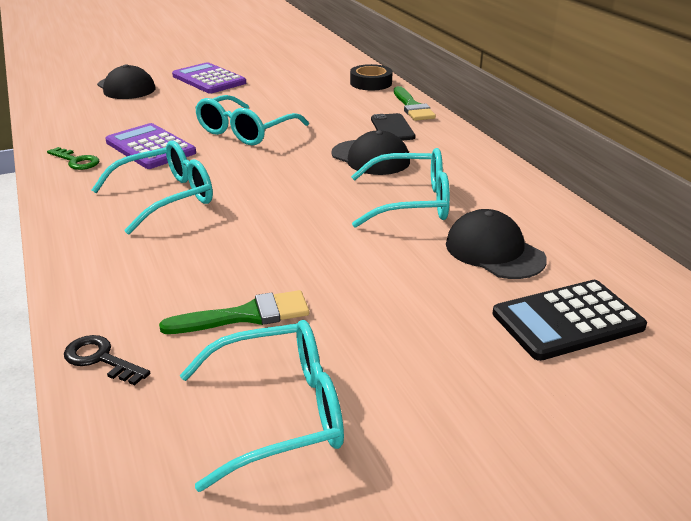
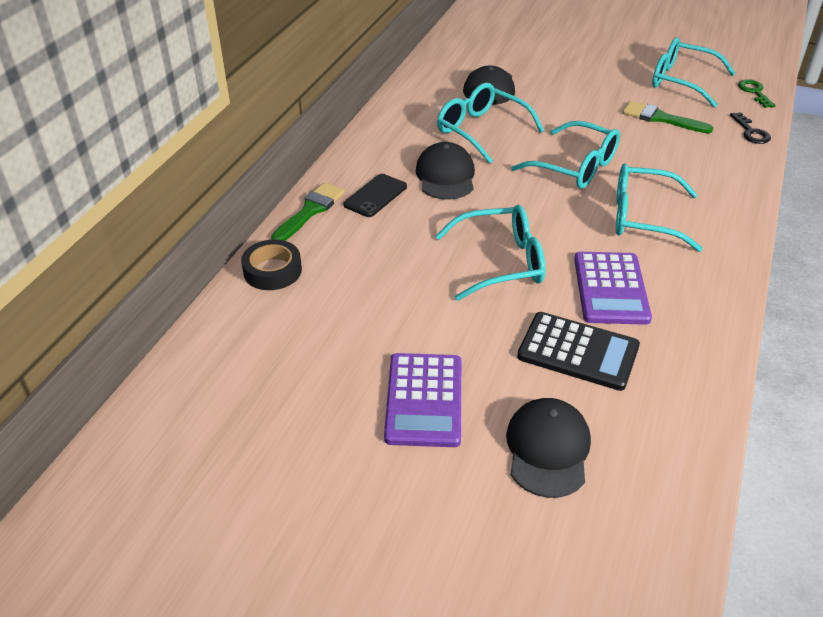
camera: 135 degrees left, 10 degrees up
green key [47,147,99,170] -> green key moved to [738,79,776,108]
black calculator [492,280,647,361] -> black calculator moved to [517,312,640,391]
none -> turquoise glasses [511,121,620,189]

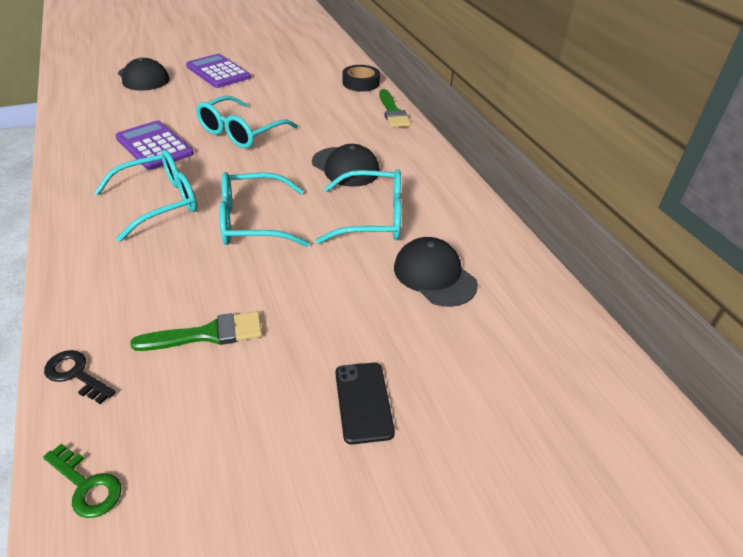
camera: 135 degrees right, 0 degrees up
black phone [344,174,407,217] -> black phone moved to [335,363,395,444]
black calculator [517,312,640,391] -> none
turquoise glasses [652,37,736,107] -> none

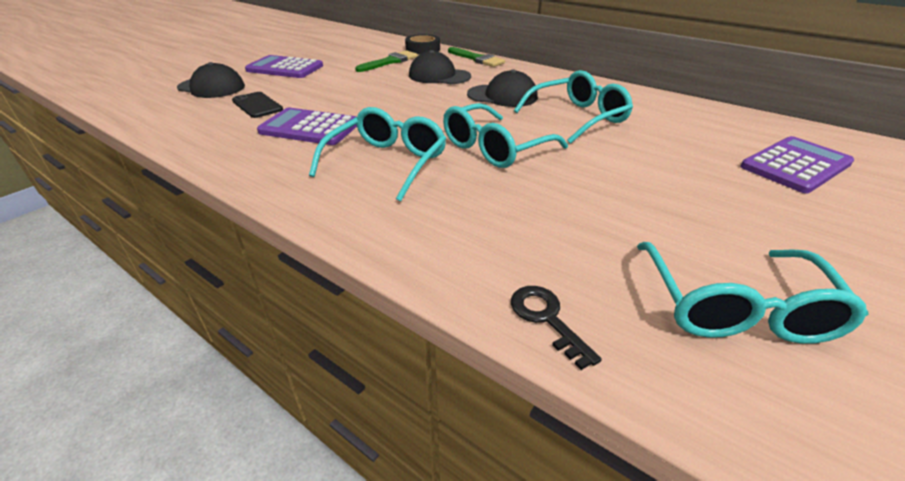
camera: 30 degrees left, 5 degrees down
green key [43,443,121,518] -> none
black key [44,350,116,404] -> black key turned 60 degrees clockwise [511,286,602,370]
green brush [130,311,262,351] -> green brush moved to [355,50,418,72]
turquoise glasses [196,96,298,149] -> turquoise glasses moved to [637,242,869,344]
black phone [335,363,395,444] -> black phone moved to [232,92,283,118]
black cap [394,237,478,307] -> black cap moved to [409,50,471,84]
none -> purple calculator [740,136,854,193]

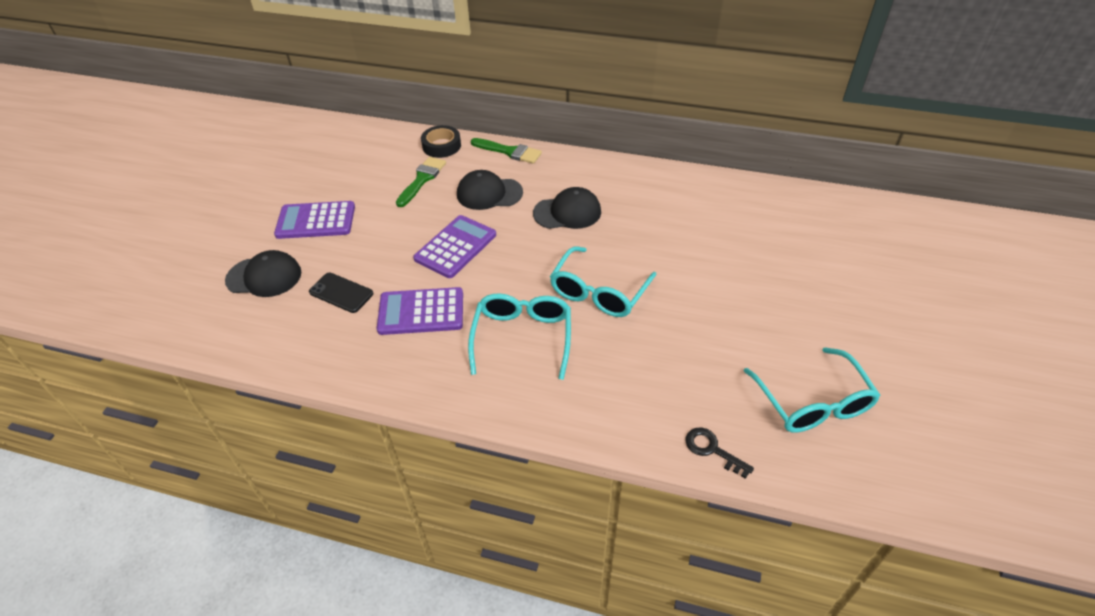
camera: 20 degrees left, 10 degrees up
turquoise glasses [514,70,633,144] -> none
purple calculator [740,136,854,193] -> purple calculator moved to [413,215,496,278]

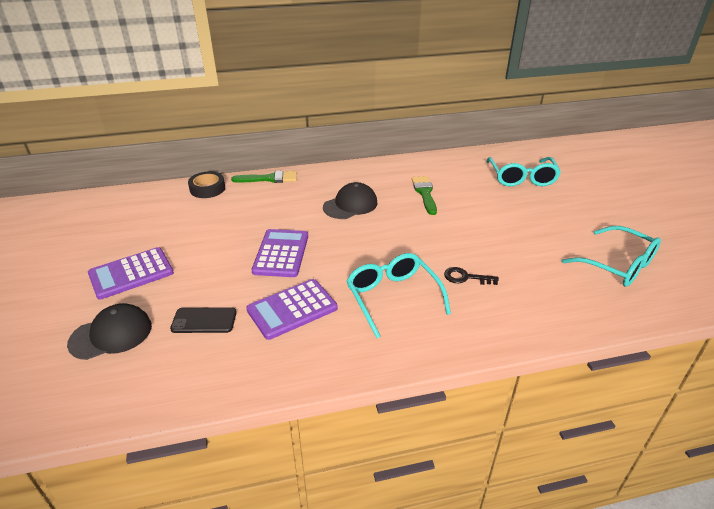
camera: 30 degrees left, 10 degrees down
green brush [396,157,446,207] -> green brush moved to [412,176,437,215]
black cap [457,170,523,210] -> none
turquoise glasses [550,246,657,317] -> turquoise glasses moved to [486,157,561,187]
black key [686,427,754,479] -> black key moved to [444,267,499,285]

